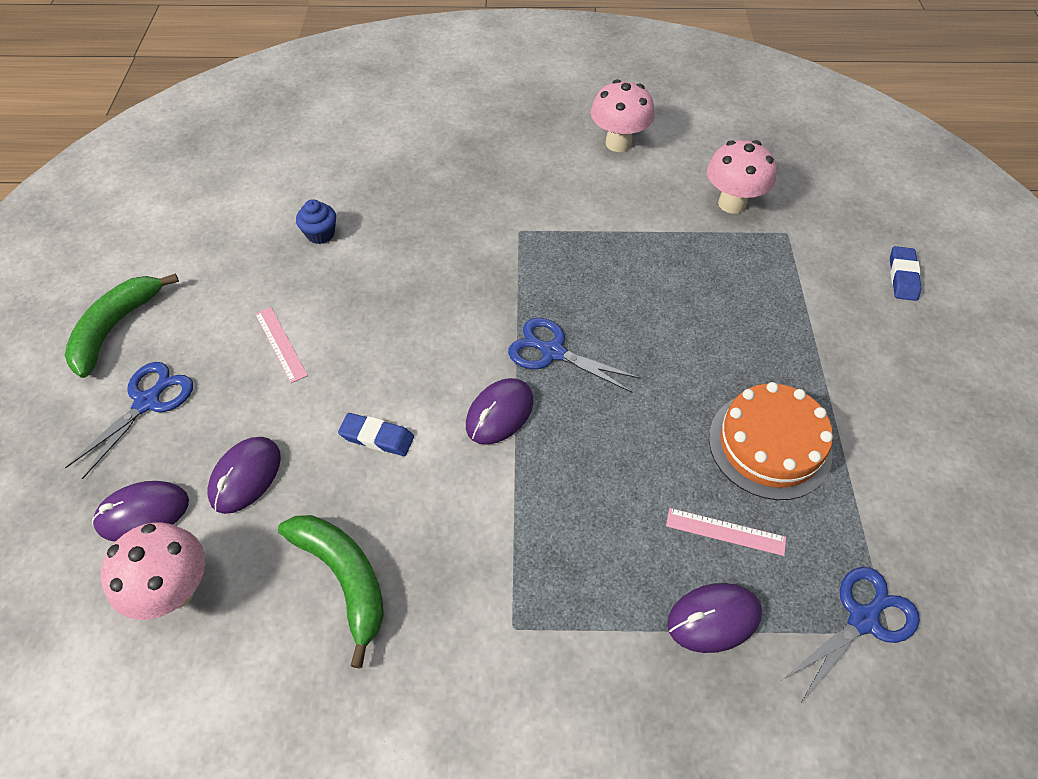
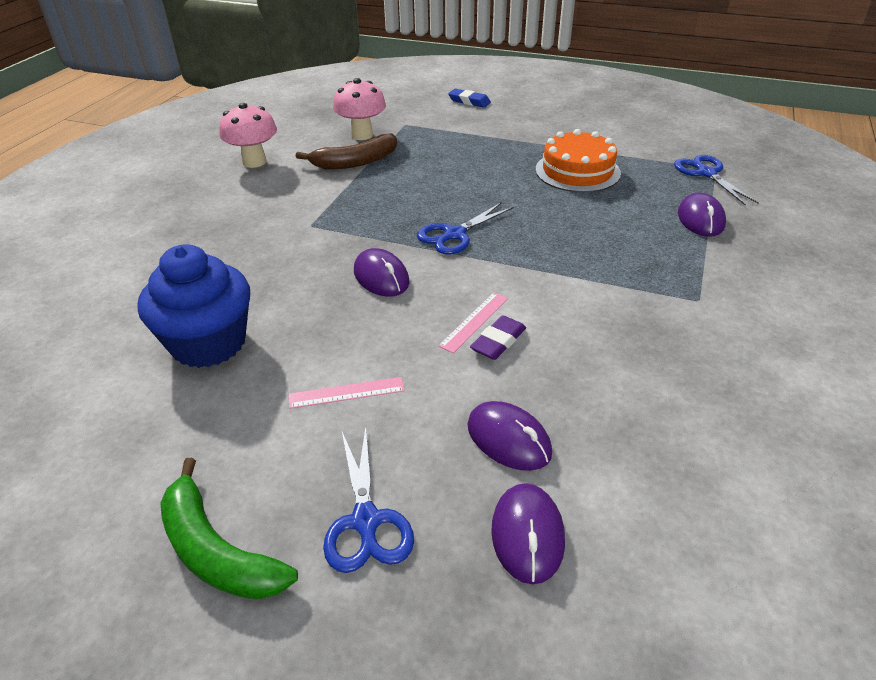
camera: 70 degrees left, 15 degrees down
blue scissors [65,362,193,479] -> blue scissors turned 150 degrees counterclockwise [323,427,414,573]
pink mushroom [100,522,205,620] -> none
green banana [278,515,384,668] -> none
blue cupcake [296,199,336,244] -> blue cupcake [138,244,250,368], size x2.26
blue eraser [338,413,414,456] -> purple eraser [470,315,526,360]
purple mouse [466,378,534,445] -> purple mouse moved to [354,248,410,297]
pink ruler [666,508,786,556] -> pink ruler moved to [438,292,508,353]
none -> brown banana [296,133,397,169]

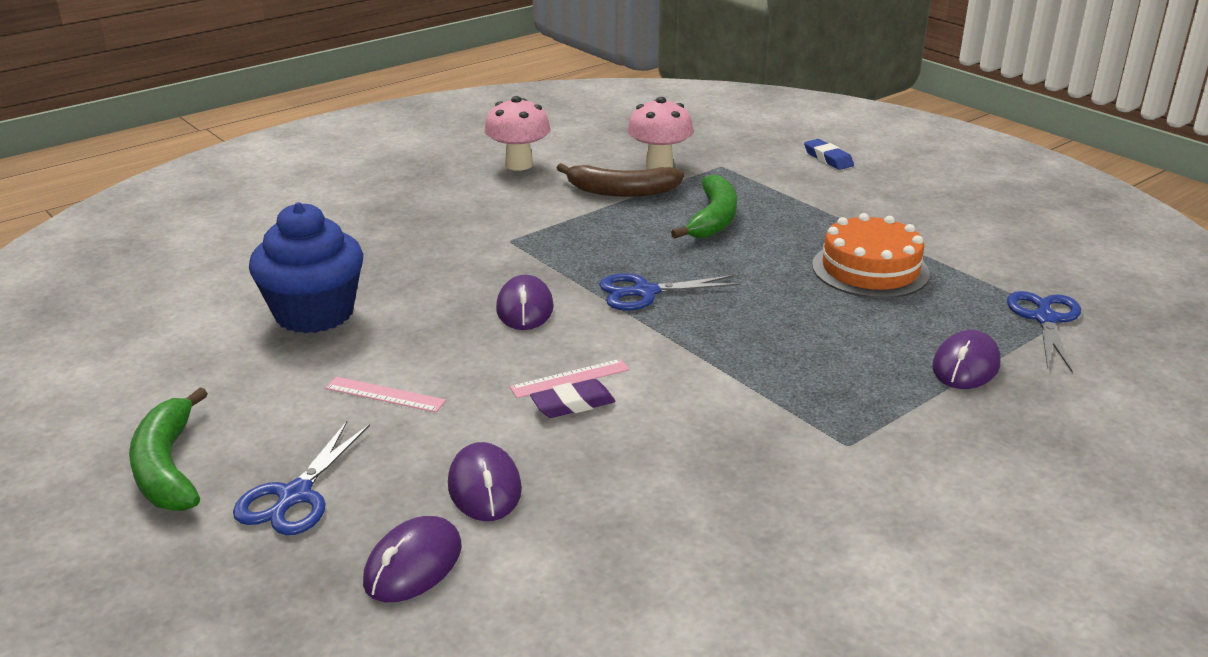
camera: 30 degrees right, 10 degrees down
none -> green banana [671,174,737,238]

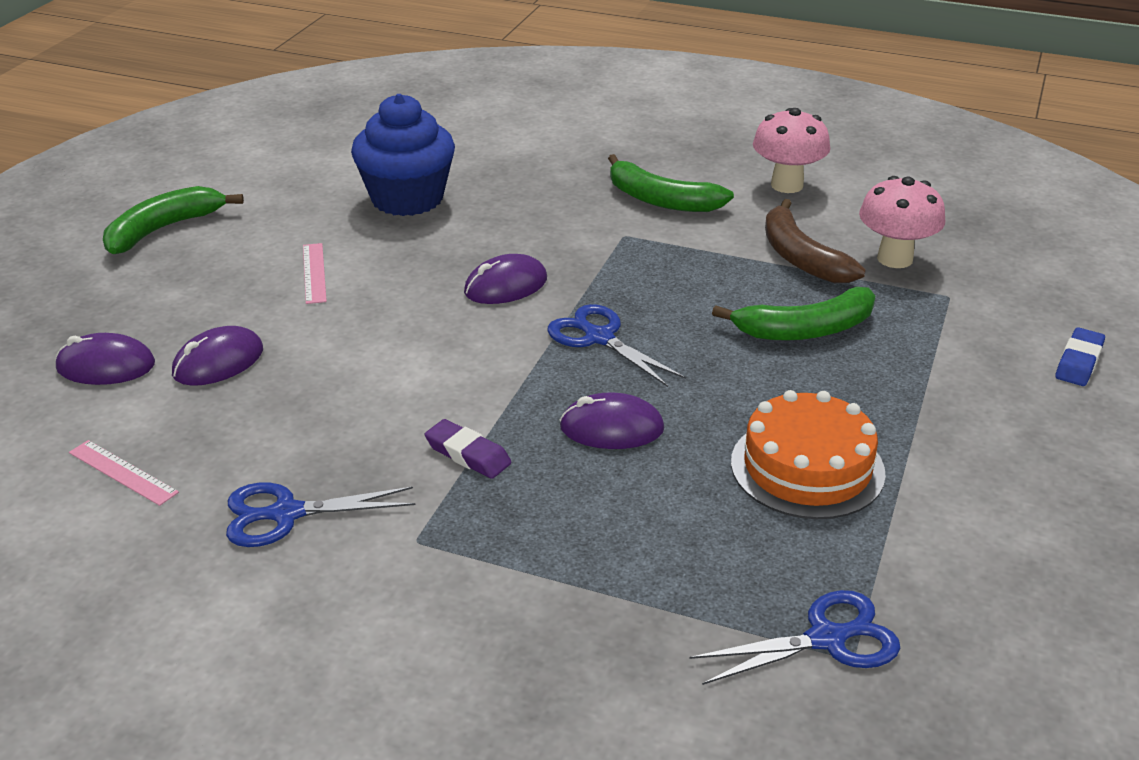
camera: 60 degrees right, 5 degrees up
blue scissors [233,421,370,535] -> blue scissors moved to [226,483,415,547]
pink ruler [509,359,630,398] -> pink ruler moved to [69,440,179,506]
purple eraser [530,379,616,418] -> purple eraser moved to [425,419,511,479]
purple mouse [932,330,1001,389] -> purple mouse moved to [559,393,665,449]
none -> green banana [608,154,734,212]

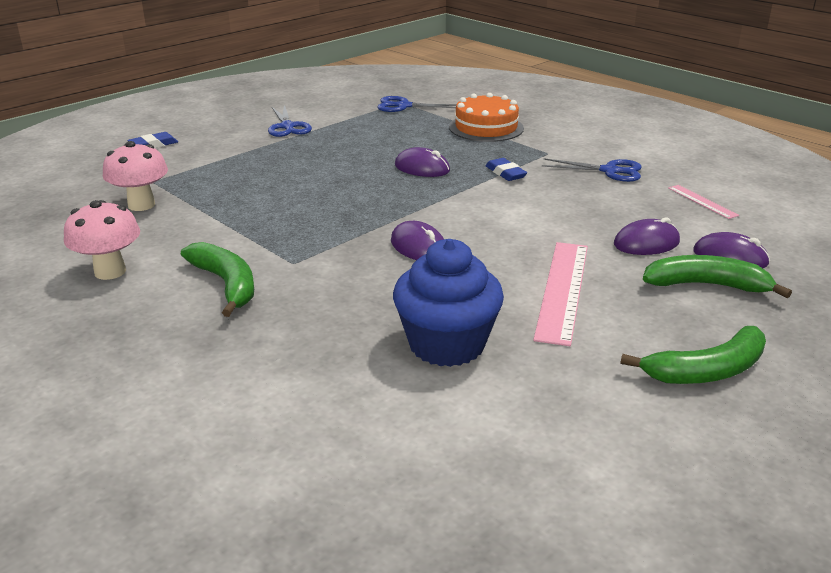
camera: 155 degrees left, 5 degrees down
pink ruler [303,243,327,304] -> pink ruler [533,242,588,346], size x1.95
purple eraser [425,419,511,479] -> blue eraser [486,158,527,181]
purple mouse [464,254,547,304] -> purple mouse turned 60 degrees clockwise [391,221,444,260]
blue scissors [548,304,686,387] -> blue scissors moved to [268,105,312,137]
green banana [712,287,875,341] -> green banana moved to [643,255,792,298]
orange cake [731,390,886,519] -> orange cake moved to [449,93,524,142]
brown banana [765,199,866,283] -> none

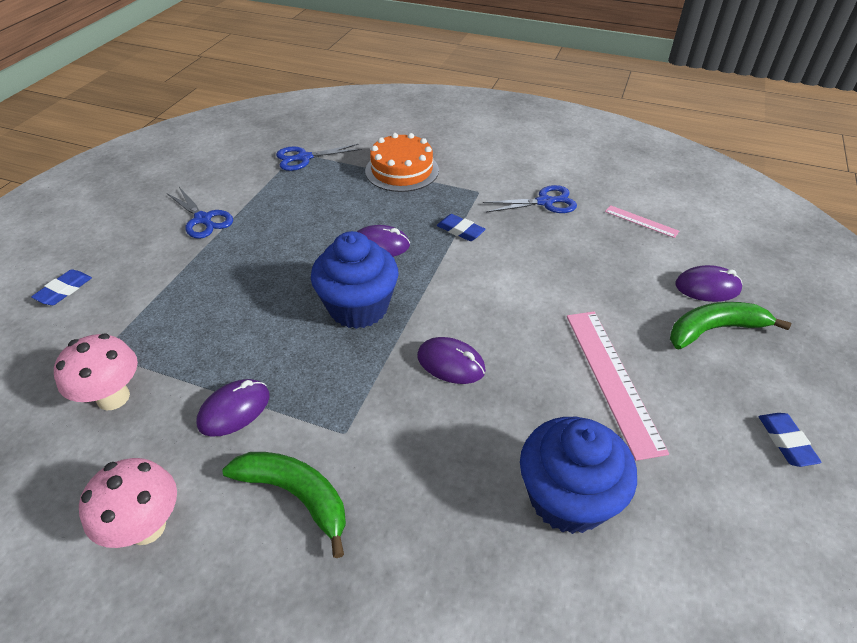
camera: 25 degrees left, 15 degrees up
purple mouse [614,217,680,255] -> purple mouse moved to [196,379,270,437]
green banana [621,326,766,384] -> blue eraser [759,413,822,467]
none -> blue cupcake [311,231,399,329]

